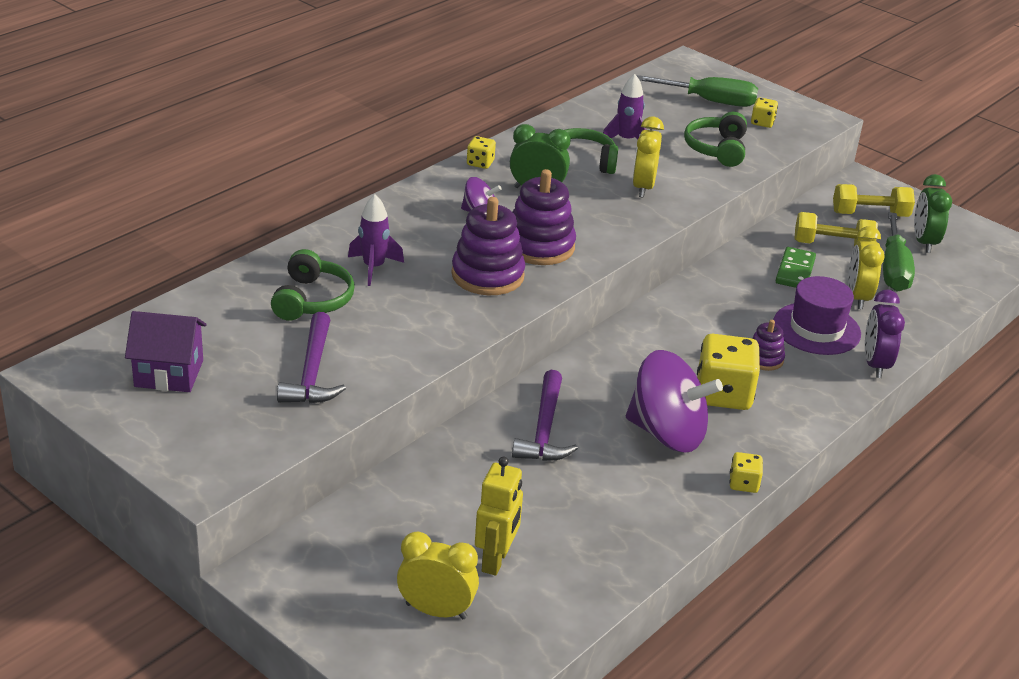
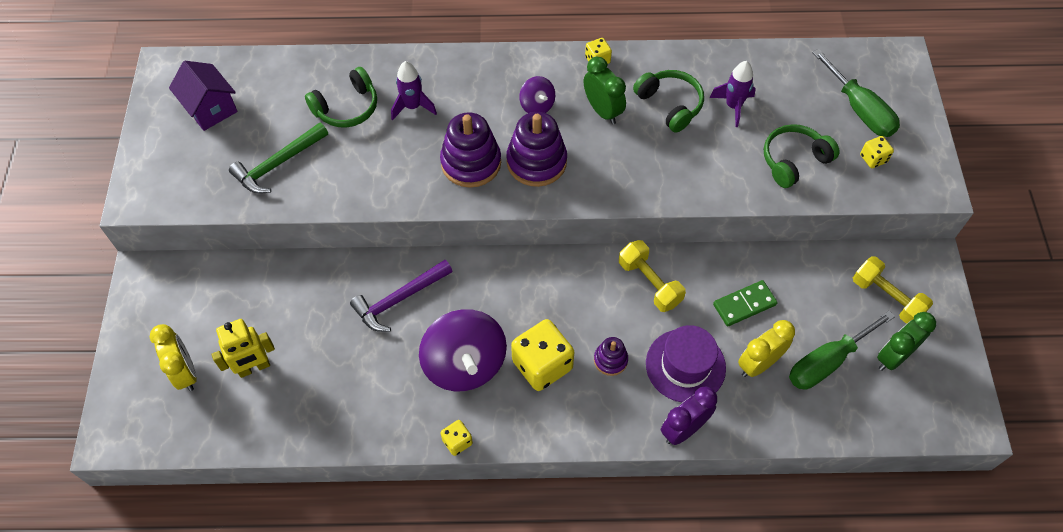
camera: 50 degrees right, 25 degrees up
purple hammer [277,312,346,403] -> green hammer [229,122,328,194]
yellow clock [633,117,664,198] -> none
yellow dumbbell [794,212,878,247] -> yellow dumbbell moved to [619,240,686,312]

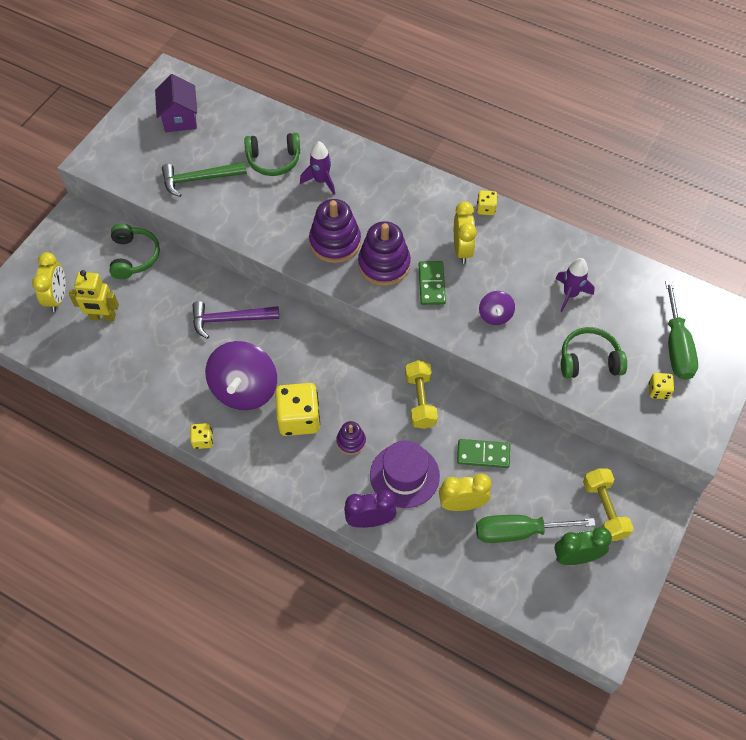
camera: 30 degrees right, 0 degrees up
purple spinning top [519,76,555,113] -> purple spinning top moved to [479,291,515,325]
green clock [584,57,626,124] -> yellow clock [454,202,477,264]
green headphones [633,70,704,132] -> green headphones moved to [109,224,160,279]
none -> green domino [419,261,446,305]

